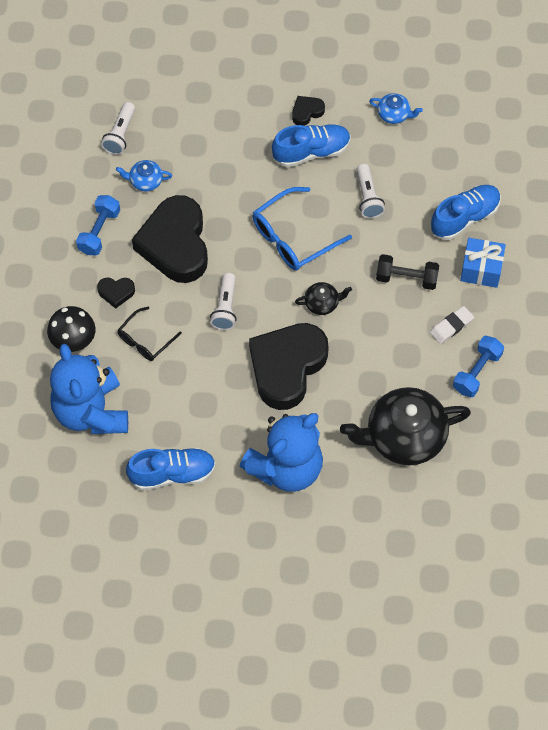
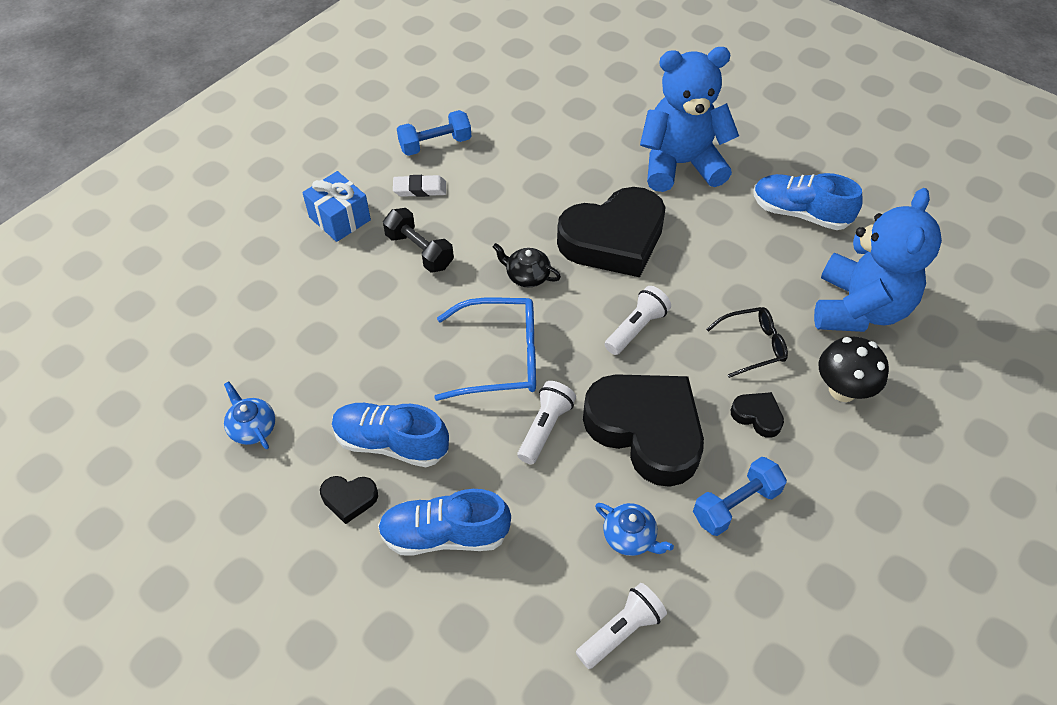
camera: 145 degrees left, 10 degrees down
black heart [132,195,208,283] -> black heart turned 75 degrees counterclockwise [583,374,704,487]
black teapot [340,387,471,465] -> none
white flashlight [356,164,385,219] -> white flashlight moved to [517,381,576,464]
blue shoe [431,185,501,240] -> blue shoe moved to [378,489,511,556]

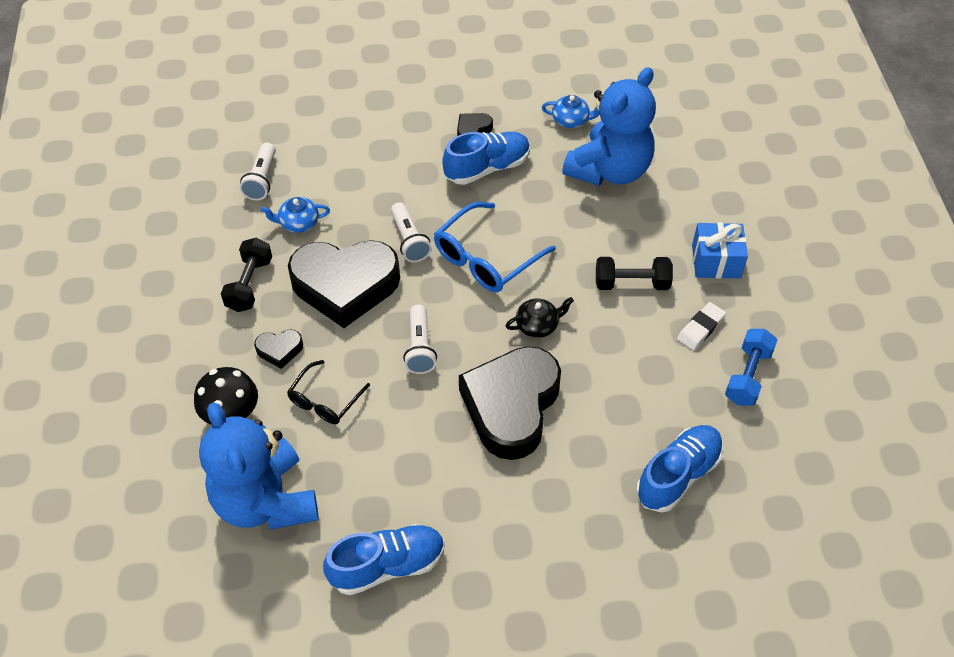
camera: 135 degrees right, 0 degrees up
blue shoe [378,489,511,556] -> blue shoe moved to [636,425,724,512]
blue teddy bear [640,47,739,192] -> blue teddy bear moved to [562,67,656,186]
blue dumbbell [693,457,787,536] -> black dumbbell [221,238,272,312]

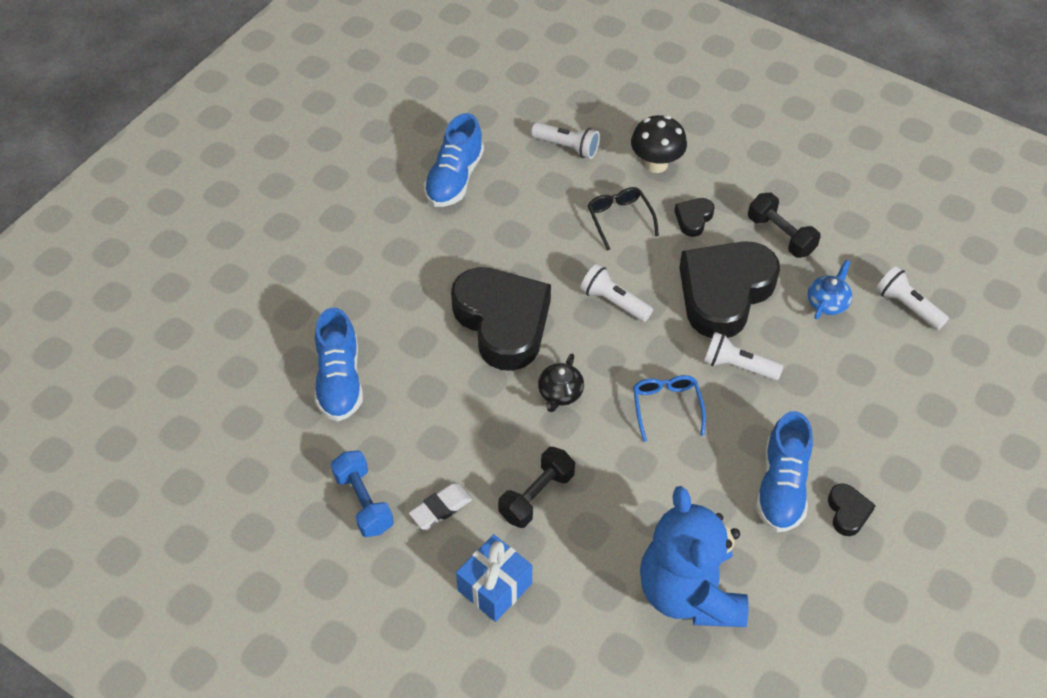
camera: 130 degrees right, 0 degrees up
blue teddy bear [199,402,319,530] -> white flashlight [531,122,600,159]
blue glasses [434,202,556,292] -> blue glasses [633,375,706,442], size x0.61
blue teapot [542,95,600,128] -> none
white eraser [677,302,726,350] -> white eraser turned 60 degrees clockwise [409,483,472,530]

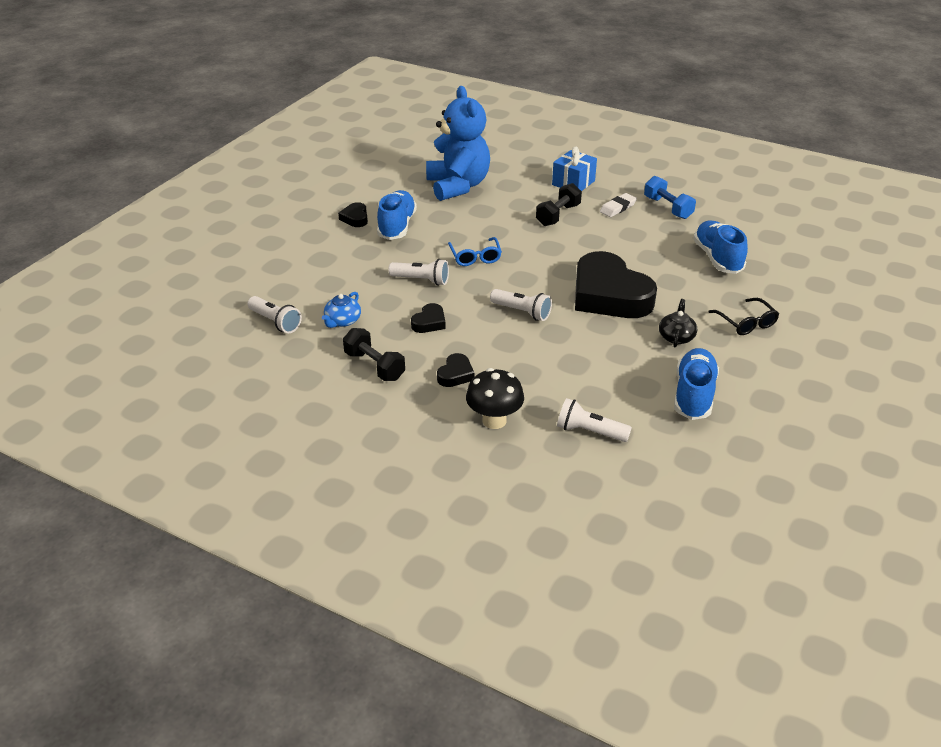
camera: 175 degrees right, 15 degrees down
black teapot [538,353,584,412] -> black teapot moved to [659,299,697,348]
black glasses [587,187,659,251] -> black glasses moved to [709,298,779,335]
black heart [679,241,780,338] -> black heart [411,303,446,333], size x0.42

